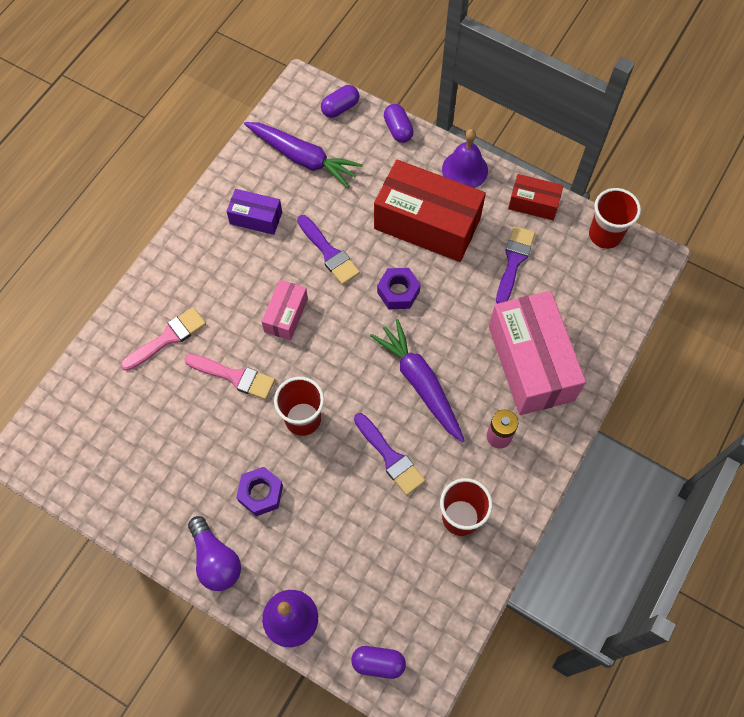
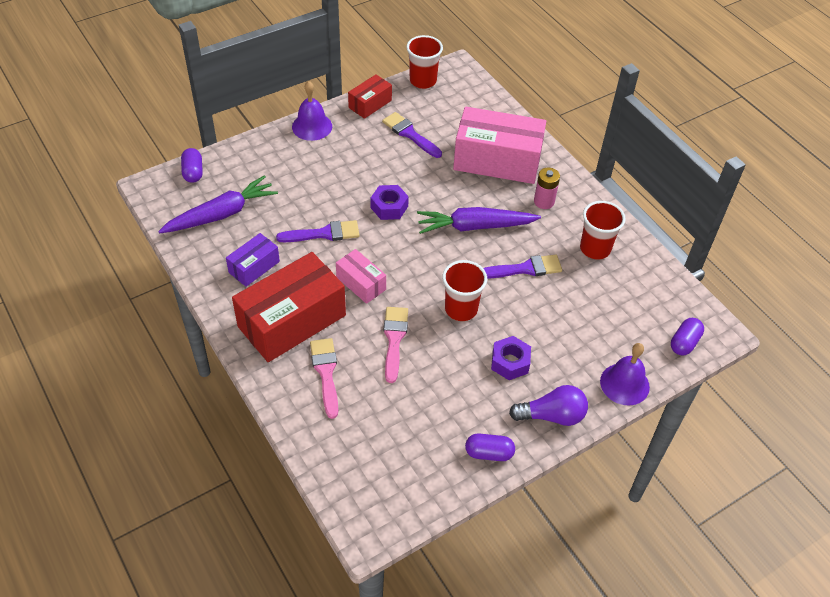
camera: 65 degrees left, 15 degrees down
pink brush [184,354,275,400] -> pink brush turned 45 degrees counterclockwise [384,307,408,383]
red box [374,160,486,262] -> red box moved to [232,252,346,362]
purple capsule [384,104,414,143] -> purple capsule moved to [465,434,515,461]

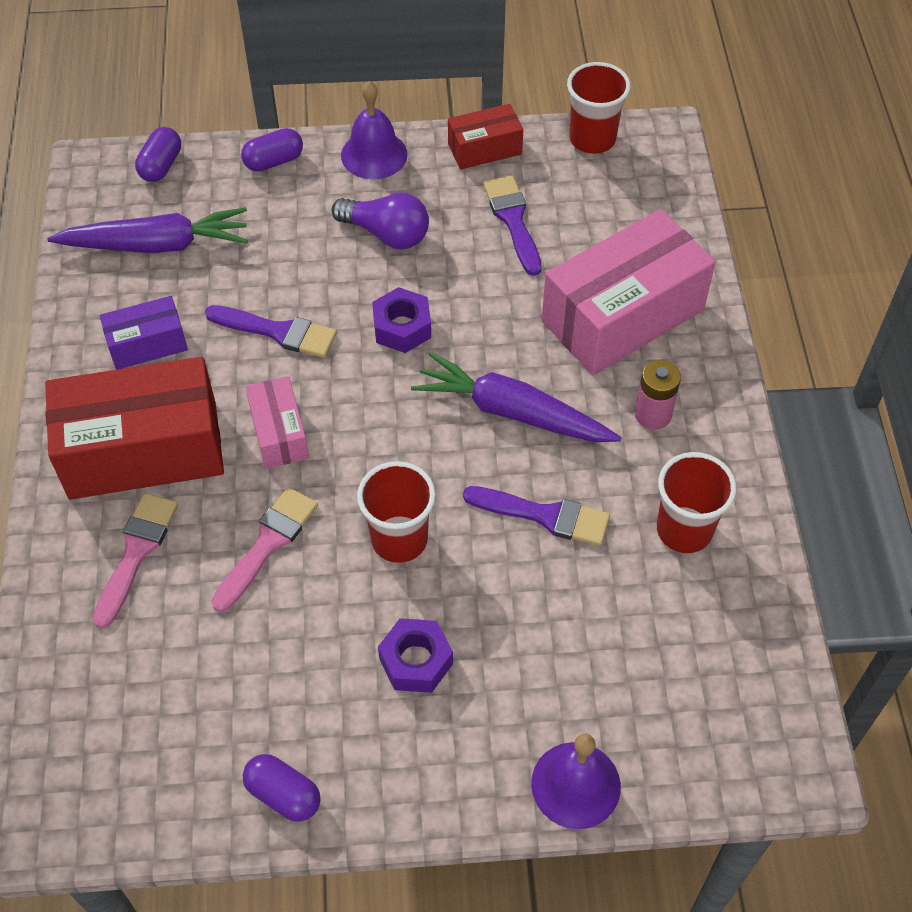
camera: 30 degrees right, 5 degrees up
pink box [453,107,546,184] -> pink box turned 75 degrees counterclockwise [542,209,716,375]
purple light bulb [509,385,588,426] -> purple light bulb moved to [332,192,429,249]
purple capsule [671,318,704,355] -> purple capsule moved to [241,128,303,172]

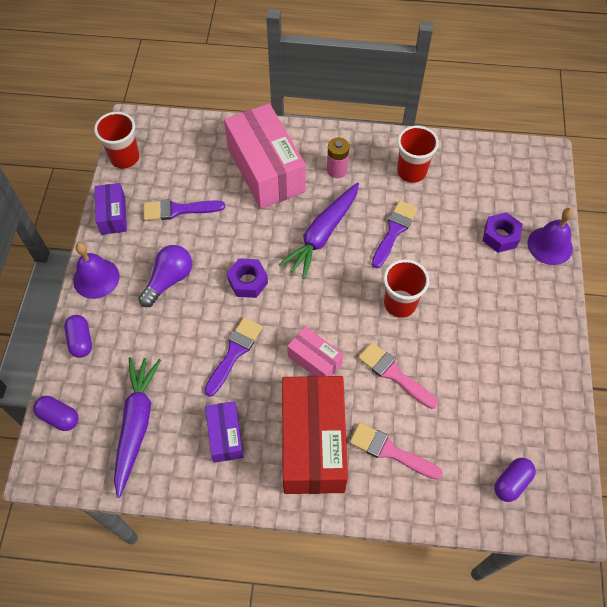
camera: 80 degrees left, 5 degrees up
purple capsule [243,754,321,822] -> purple capsule moved to [494,458,536,502]
pink box [245,376,309,469] -> pink box turned 45 degrees clockwise [287,326,343,376]
purple nut [378,618,453,693] -> purple nut moved to [483,212,522,253]
red box [448,104,523,170] -> purple box [95,183,127,235]

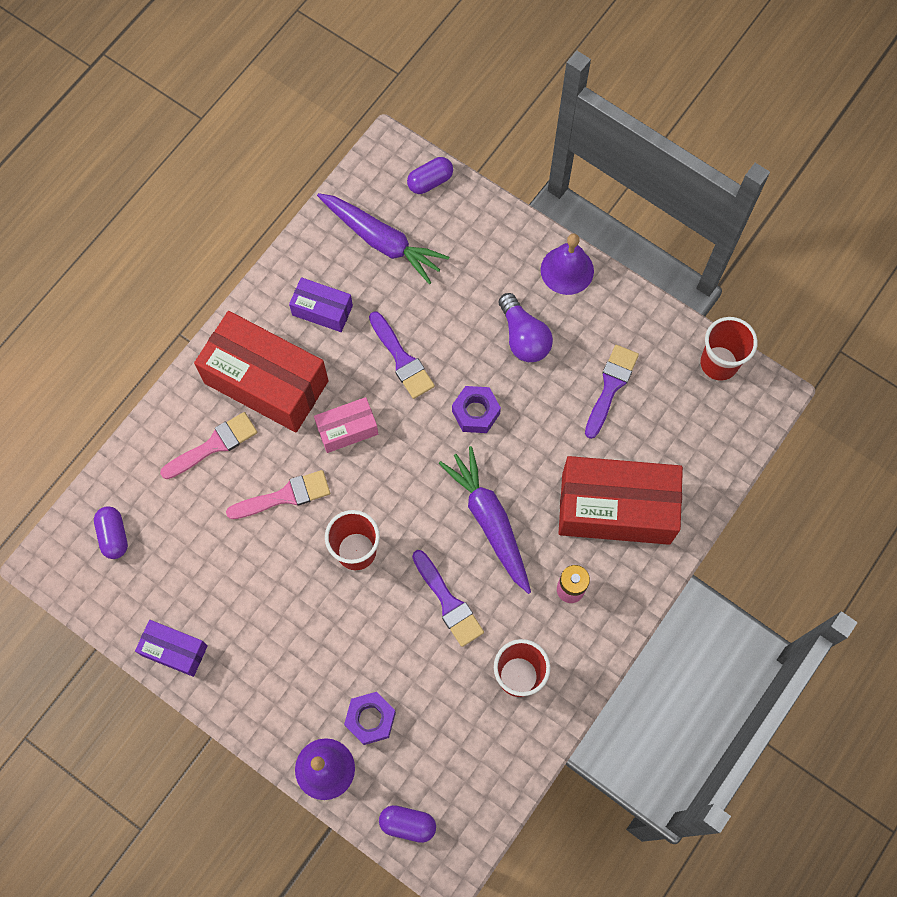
camera: 120 degrees right, 10 degrees up
purple capsule [64,315,92,358] -> purple capsule moved to [379,805,436,843]
purple box [95,183,127,235] -> purple box moved to [135,620,208,677]
pink box [224,103,306,209] -> red box [558,456,683,545]

